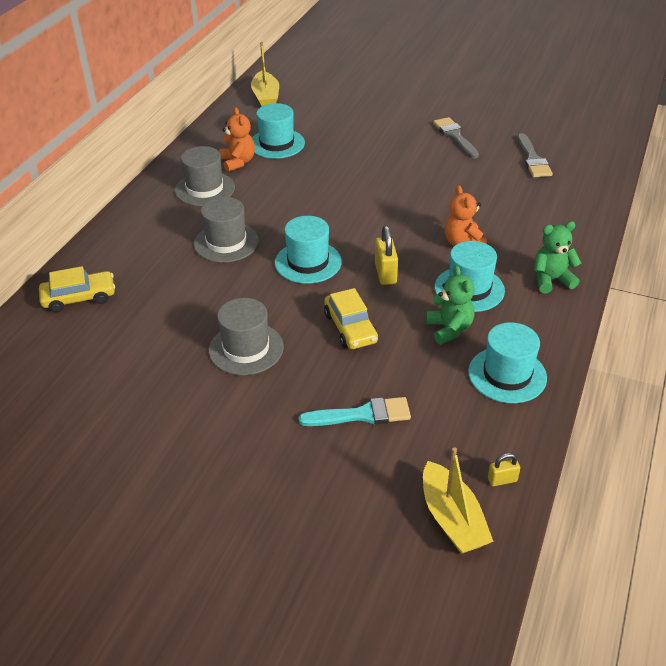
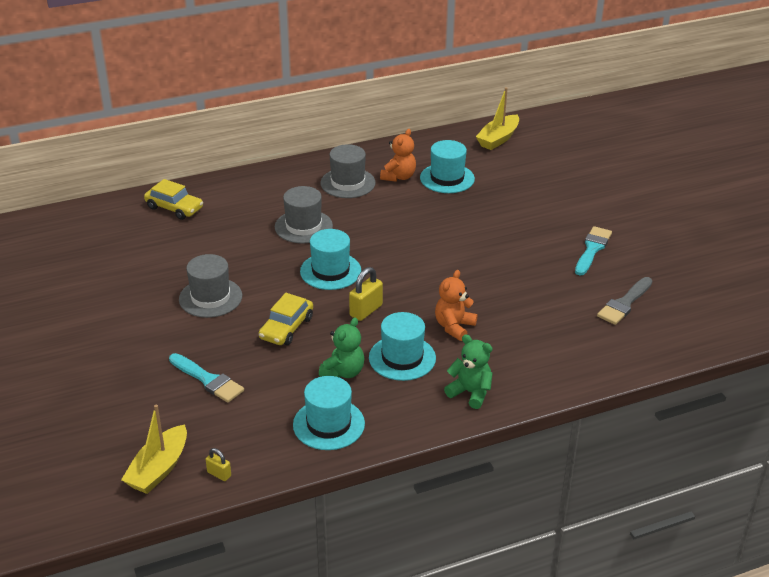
camera: 45 degrees right, 5 degrees down
grey brush [433,117,479,159] -> turquoise brush [575,226,612,276]

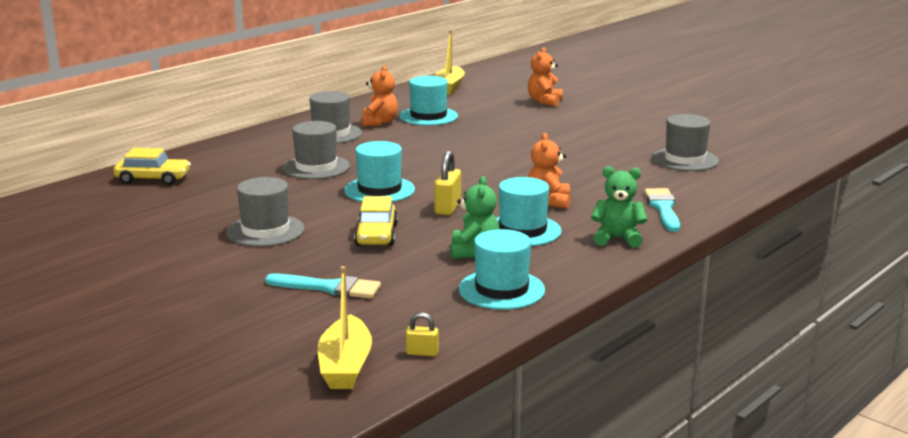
camera: 25 degrees left, 15 degrees down
turquoise brush [575,226,612,276] -> turquoise brush moved to [644,188,680,232]
grey brush [597,277,652,325] -> grey hat [652,114,719,171]
none -> orange teddy bear [528,47,562,106]

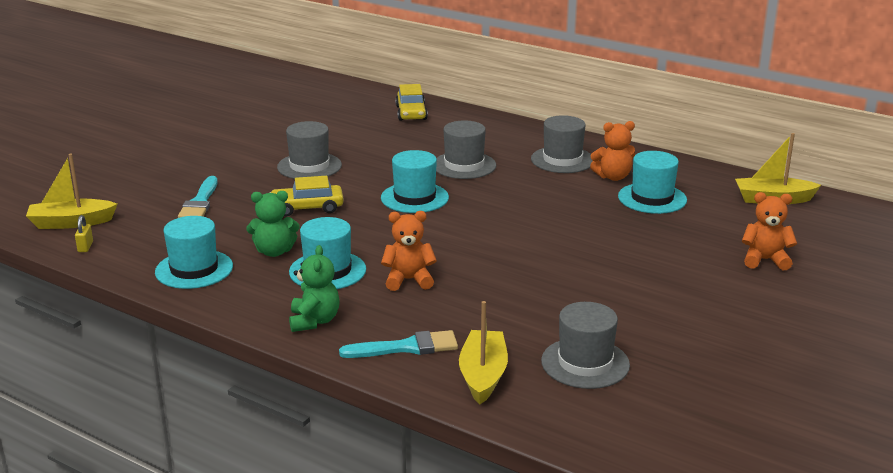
camera: 80 degrees right, 5 degrees up
yellow padlock [434,150,461,215] -> none
none -> yellow boat [459,301,508,405]

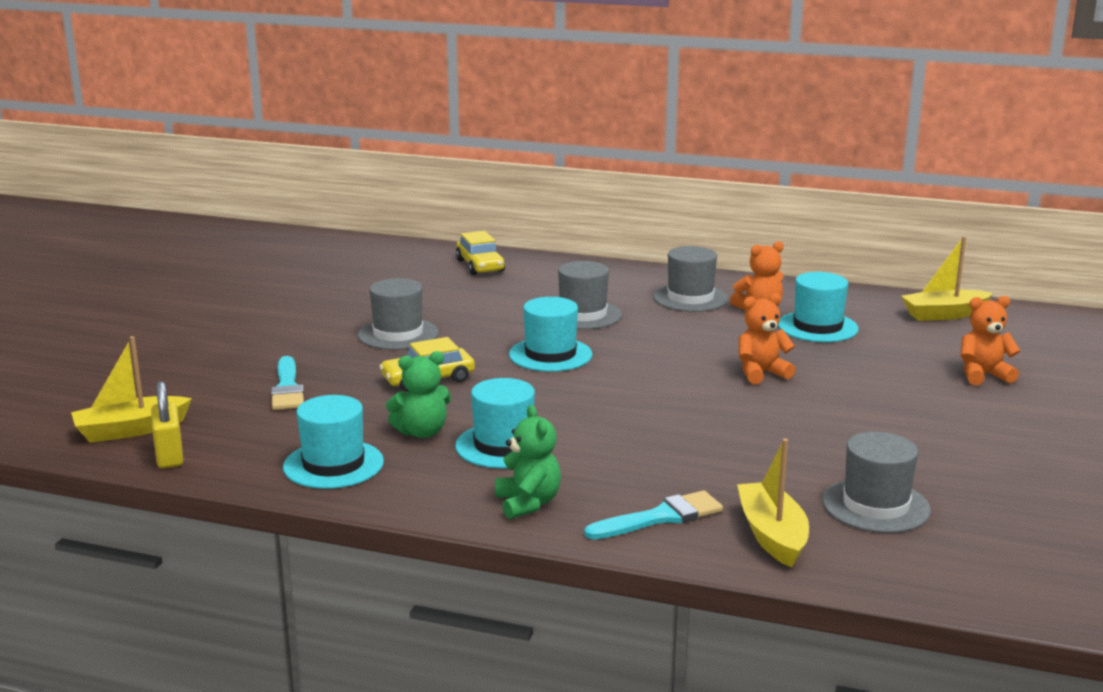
camera: 15 degrees left, 5 degrees down
yellow padlock [75,215,93,252] -> yellow padlock [151,381,183,468], size x1.74
orange teddy bear [381,211,437,291] -> orange teddy bear moved to [739,293,796,384]

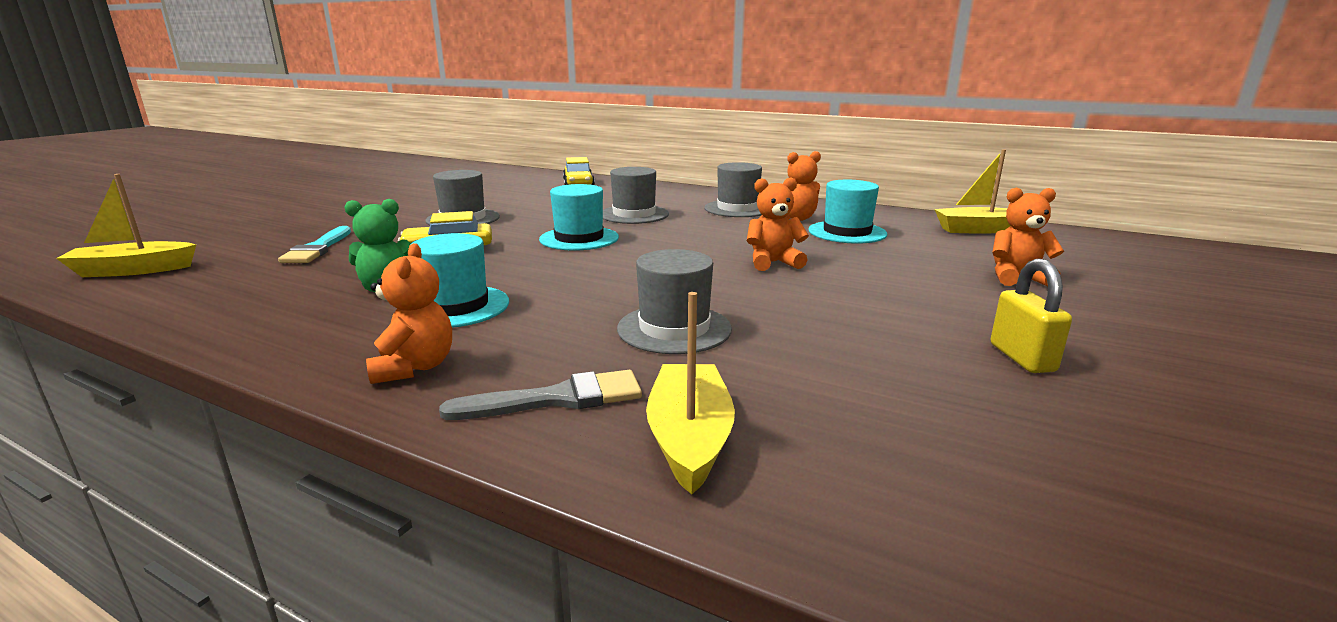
camera: 10 degrees right, 0 degrees up
yellow padlock [151,381,183,468] -> yellow padlock moved to [990,259,1072,373]
turquoise hat [283,395,384,489] -> none
green teddy bear [495,405,561,519] -> orange teddy bear [366,243,452,384]
turquoise brush [584,490,723,539] -> grey brush [439,370,642,420]
grey hat [822,432,931,533] -> grey hat moved to [617,249,732,354]

